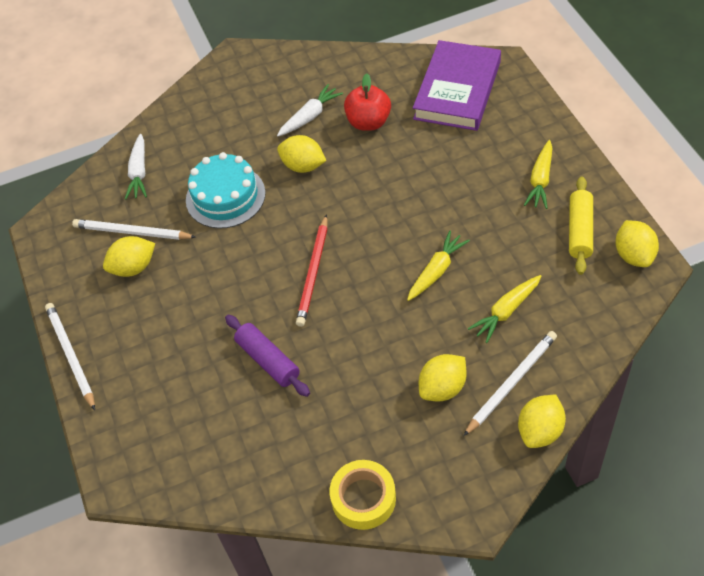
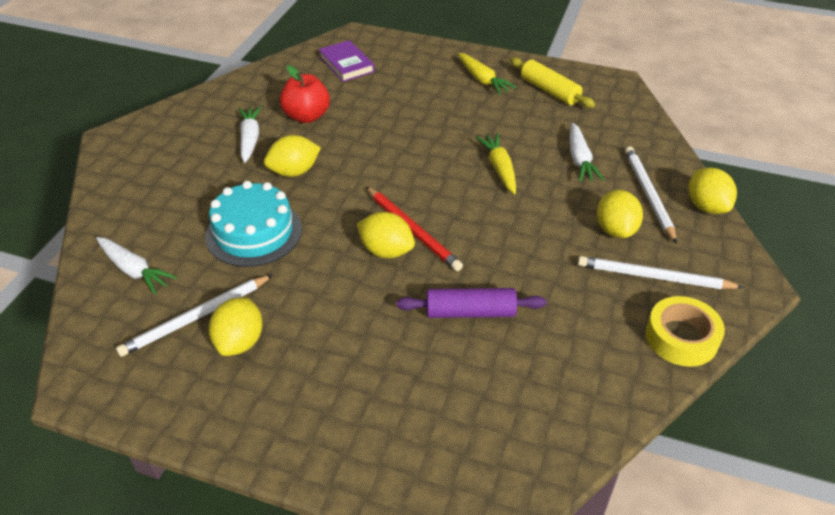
camera: 55 degrees left, 10 degrees down
white pencil [45,303,95,410] -> white pencil moved to [578,256,744,289]
purple book [413,40,501,131] -> purple book [318,40,375,82], size x0.56
yellow carrot [468,275,541,343] -> white carrot [569,123,604,182]
yellow lemon [616,220,659,267] -> yellow lemon moved to [357,212,415,258]

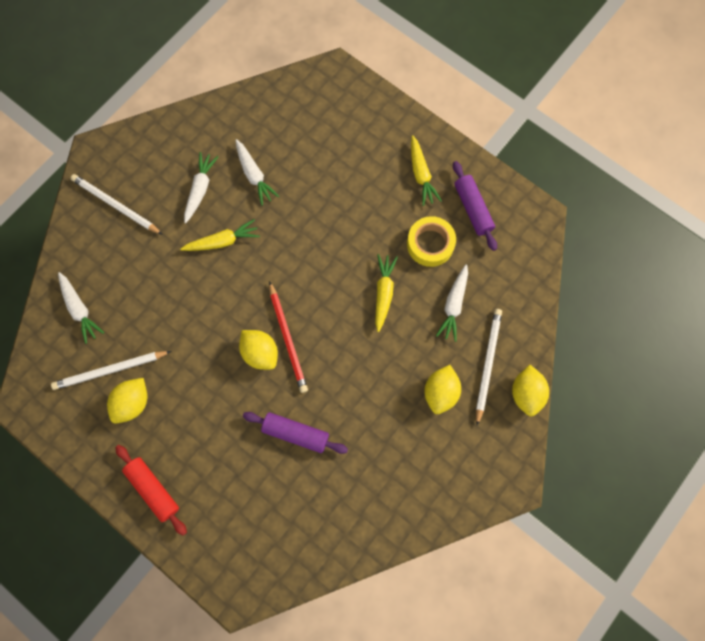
camera: 20 degrees right, 30 degrees up
turquoise cake [205,181,302,267] -> none
yellow lemon [264,135,321,177] -> yellow carrot [180,219,260,251]
red apple [280,65,330,123] -> white carrot [236,139,279,206]
purple book [318,40,375,82] -> none
yellow rolling pin [510,58,595,108] -> purple rolling pin [453,161,497,251]
white pencil [578,256,744,289] -> white pencil moved to [71,174,163,235]
yellow tape [646,296,725,367] -> yellow tape moved to [407,216,456,267]
none -> red rolling pin [115,445,187,536]

